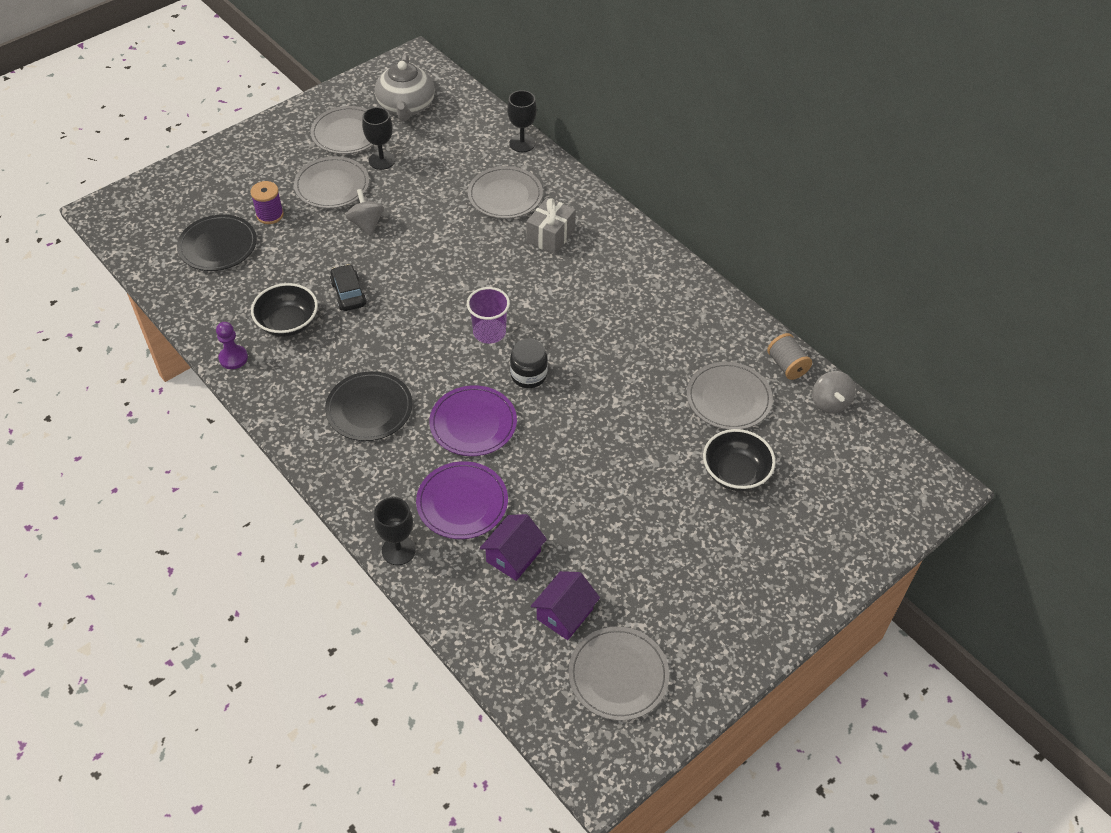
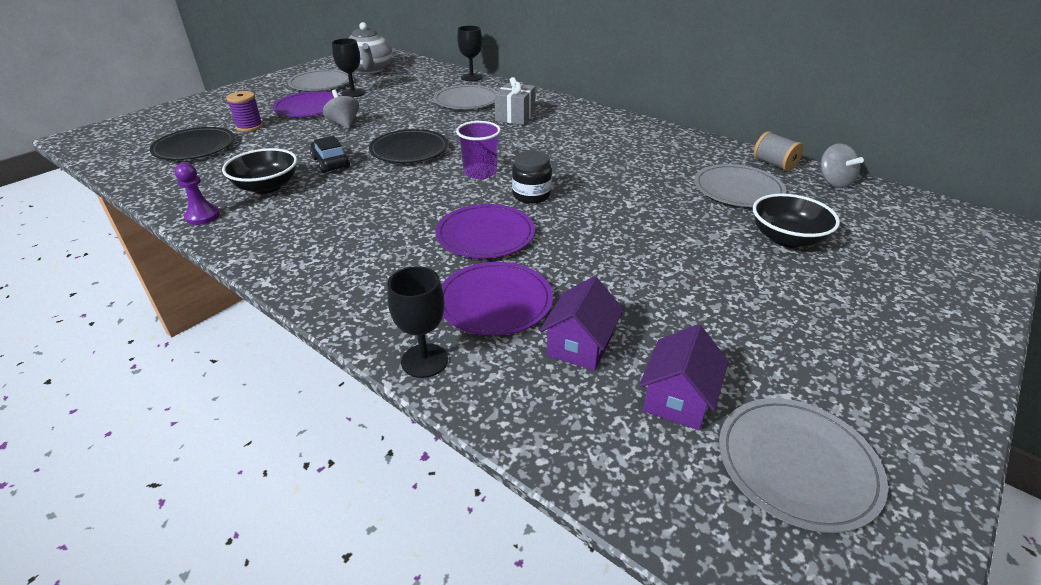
camera: 10 degrees left, 15 degrees down
grey plate [294,156,369,208] -> purple plate [272,91,340,117]
black plate [325,371,413,441] -> black plate moved to [369,129,448,163]

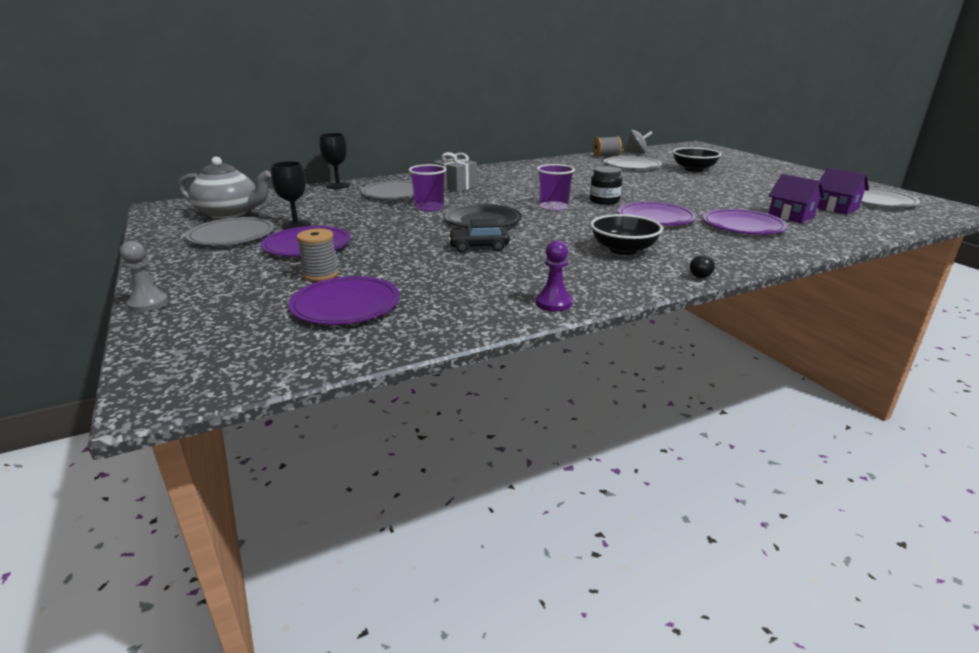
camera: 65 degrees left, 10 degrees down
black plate [150,127,235,160] -> purple plate [288,276,400,325]
black bowl [222,148,297,194] -> black bowl moved to [590,214,663,255]
purple spool [226,91,263,132] -> grey spool [297,229,338,281]
grey spinning top [323,90,359,129] -> none
black goblet [387,266,448,378] -> none
none -> grey pawn [120,241,169,312]
none -> purple cup [409,164,447,212]
none -> black light bulb [690,254,715,278]

